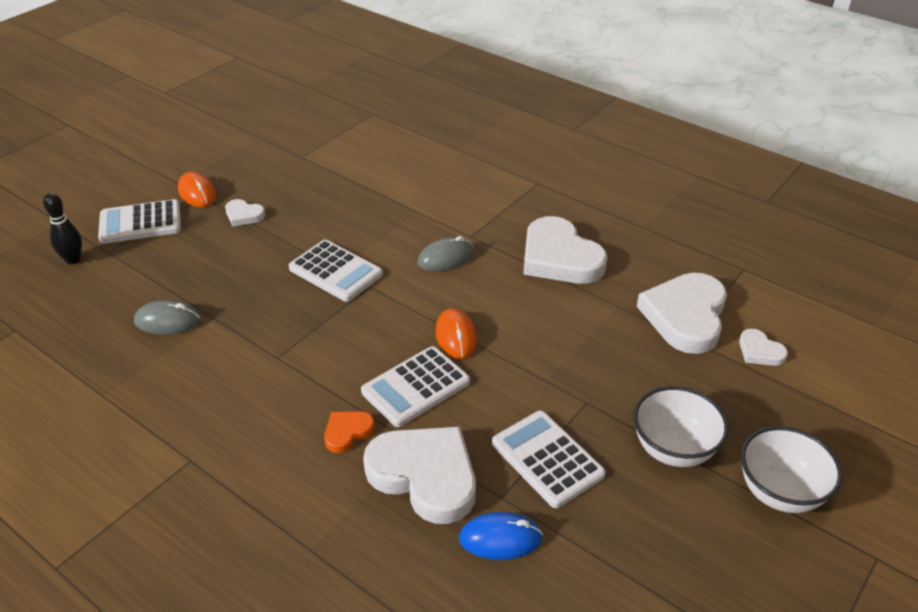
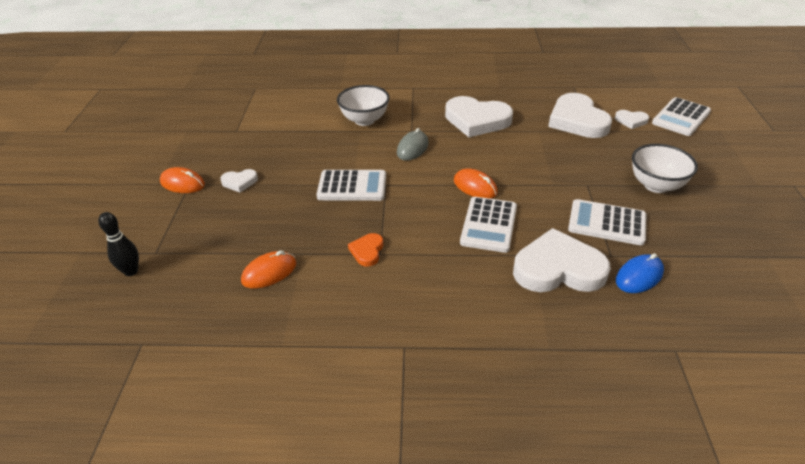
camera: 35 degrees left, 0 degrees up
white calculator [98,199,181,244] -> white calculator moved to [652,97,711,136]
grey mouse [134,300,201,335] -> orange mouse [241,250,297,289]
orange heart [324,411,375,453] -> orange heart moved to [348,233,383,266]
white bowl [741,426,842,513] -> white bowl moved to [337,85,390,126]

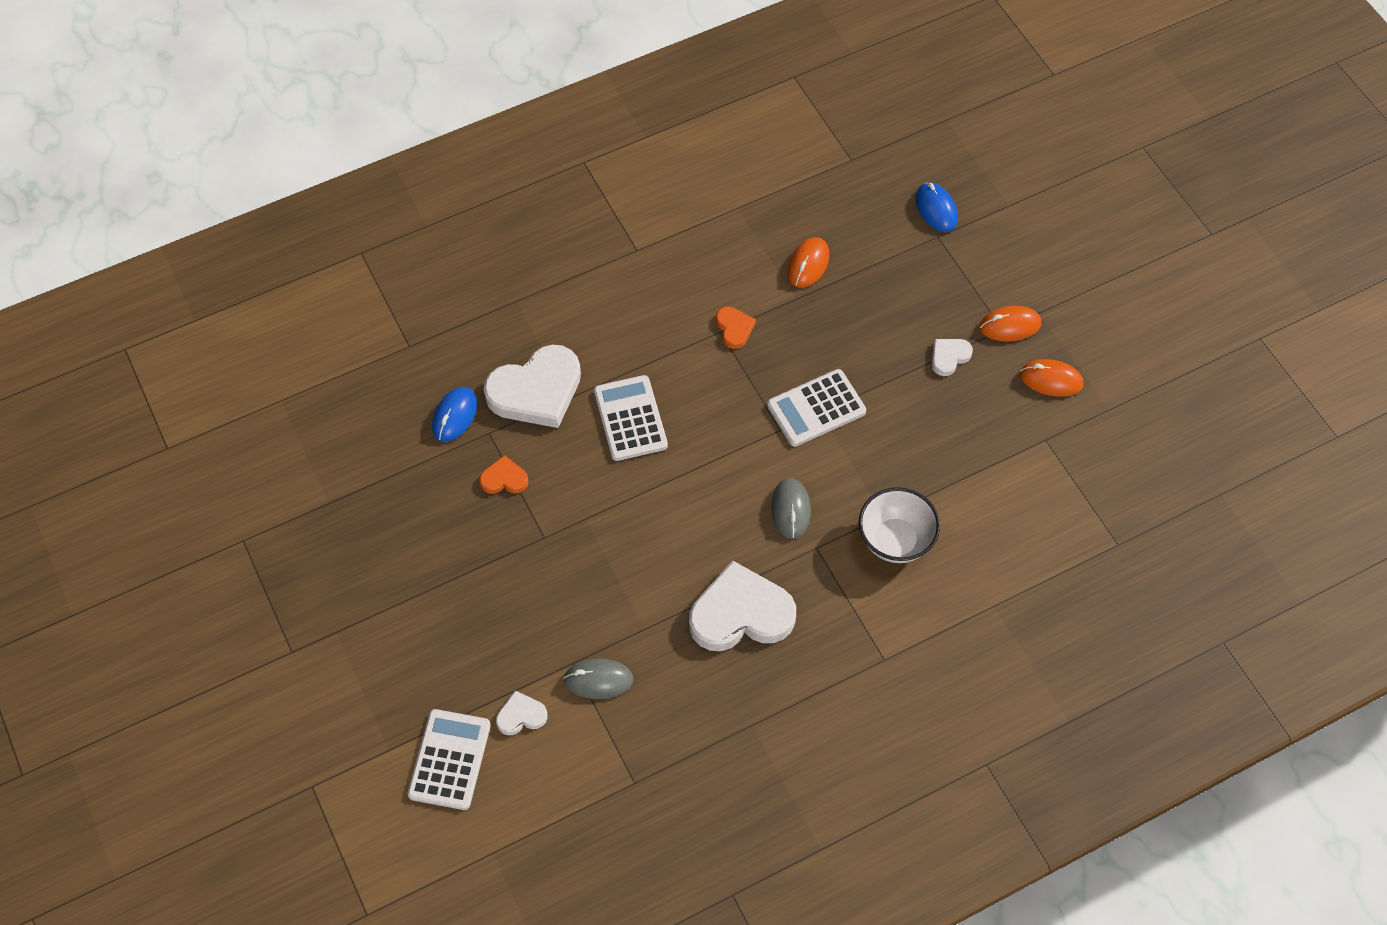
camera: 150 degrees right, 20 degrees up
black bowling pin [98,212,139,276] -> blue mouse [915,182,958,232]
orange mouse [454,168,498,199] -> orange mouse moved to [1020,359,1084,397]
white heart [548,93,612,138] -> grey mouse [563,659,634,699]
white calculator [568,199,647,245] -> orange heart [480,455,528,494]
white bowl [632,144,698,193] -> none

